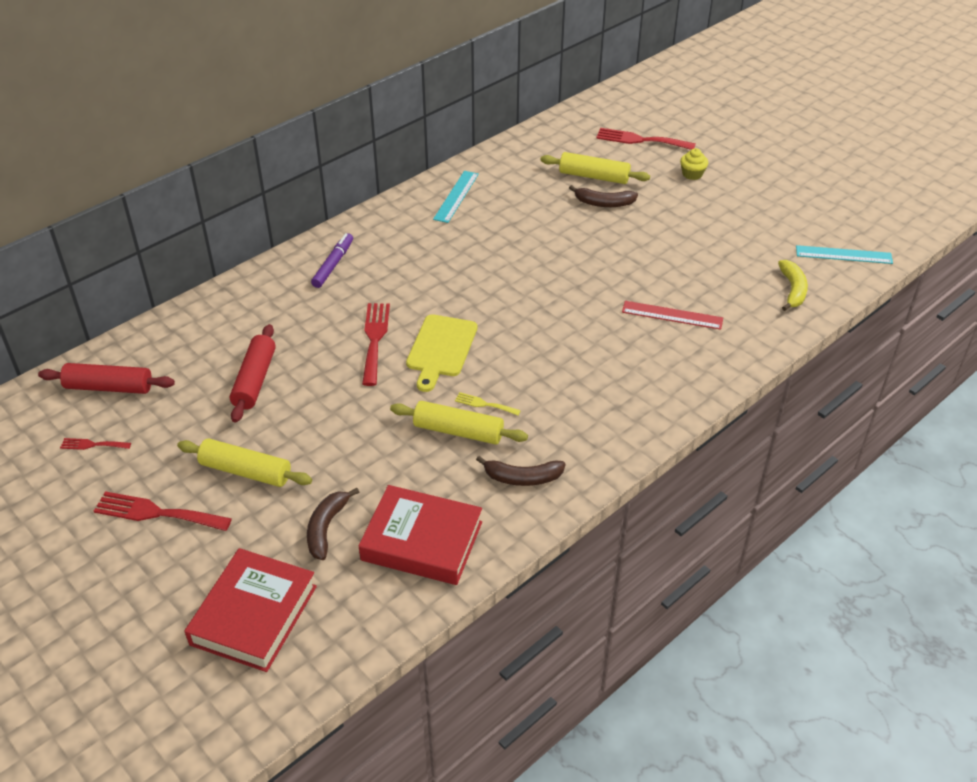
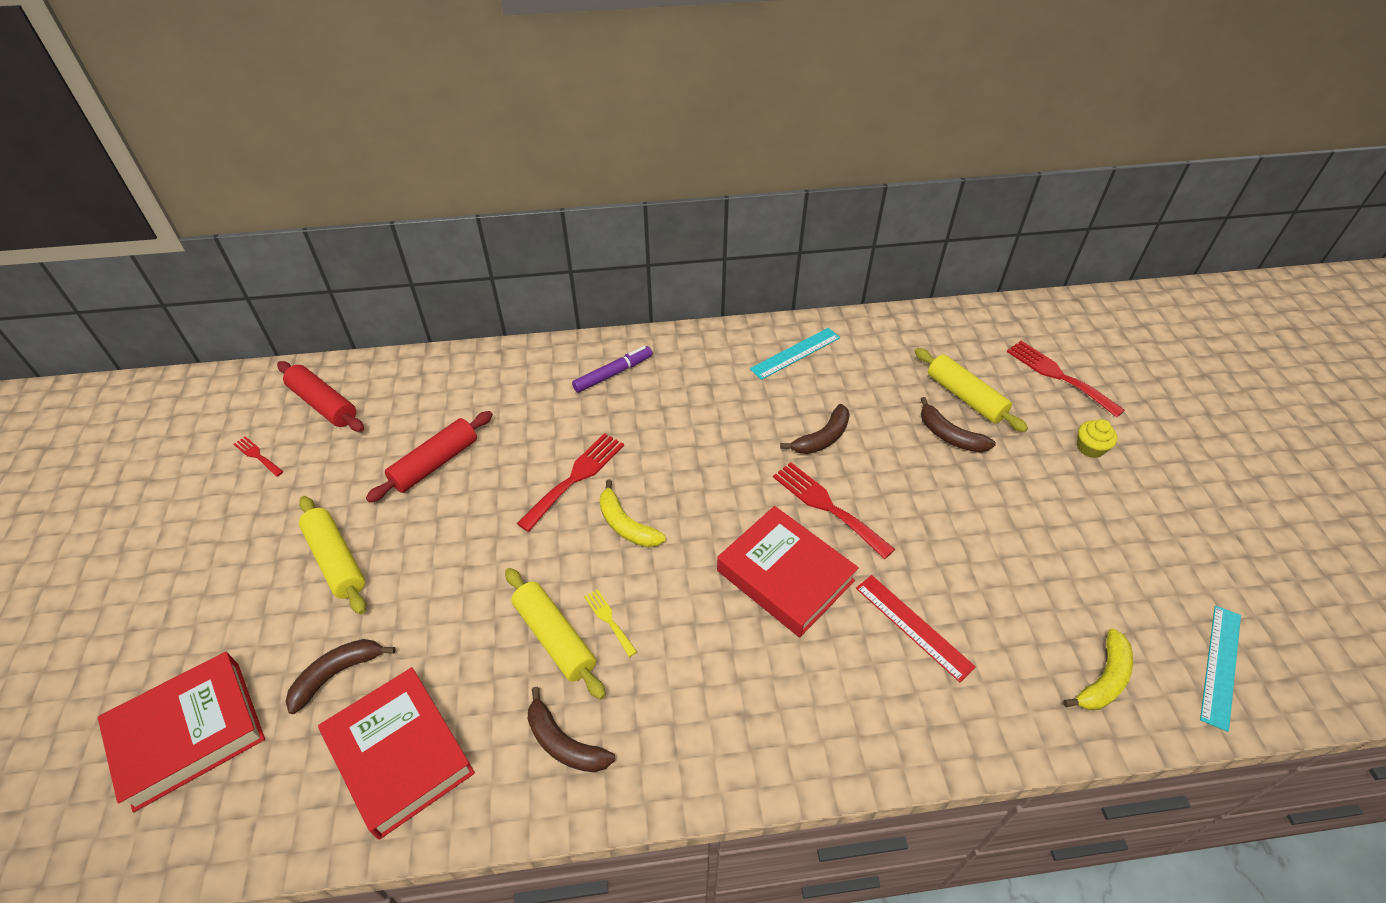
camera: 35 degrees right, 5 degrees up
red fork [94,491,232,531] -> red fork moved to [773,462,895,559]
yellow cutting board [406,314,477,392] -> yellow banana [599,479,666,547]
turquoise ruler [796,245,893,264] -> turquoise ruler turned 75 degrees clockwise [1200,606,1241,732]
none -> red book [717,506,859,637]
none -> brown banana [780,404,850,454]

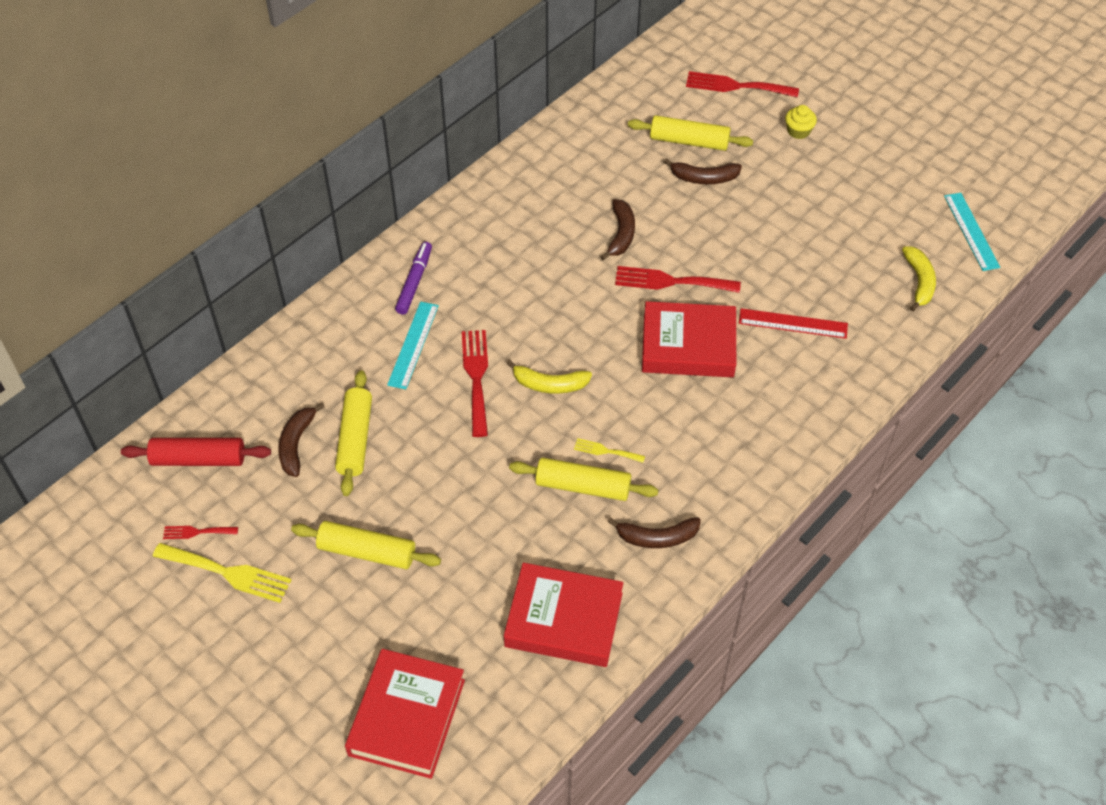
camera: 40 degrees left, 5 degrees up
brown banana [286,639,396,714] -> brown banana moved to [278,403,325,477]
red rolling pin [366,411,493,502] -> yellow rolling pin [335,370,372,496]
turquoise ruler [750,328,840,380] -> turquoise ruler moved to [387,302,439,390]
none -> yellow fork [153,543,291,603]

